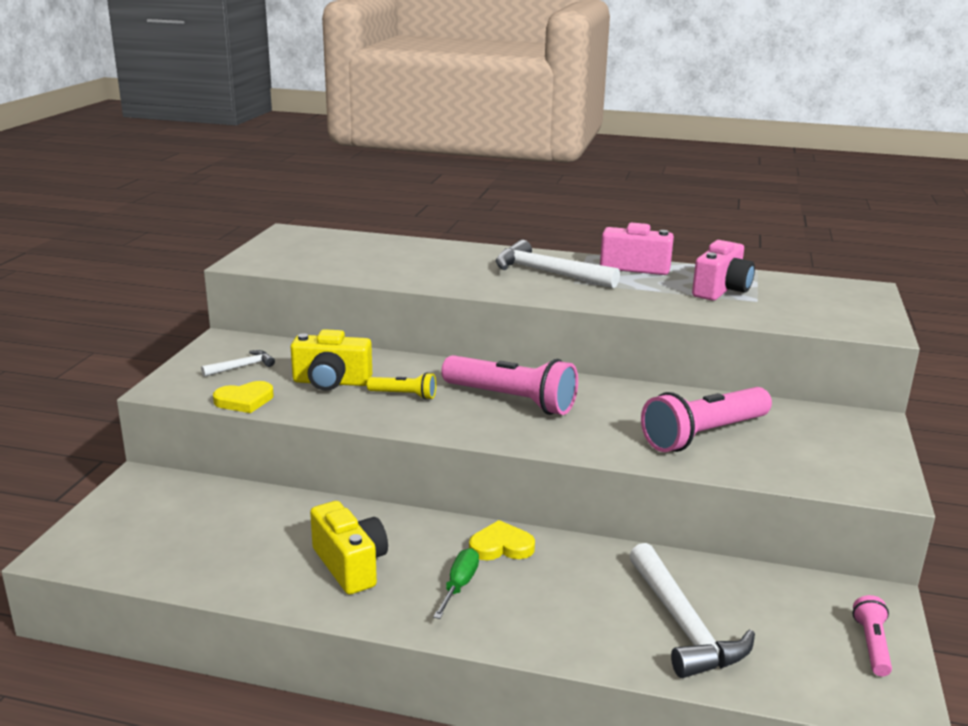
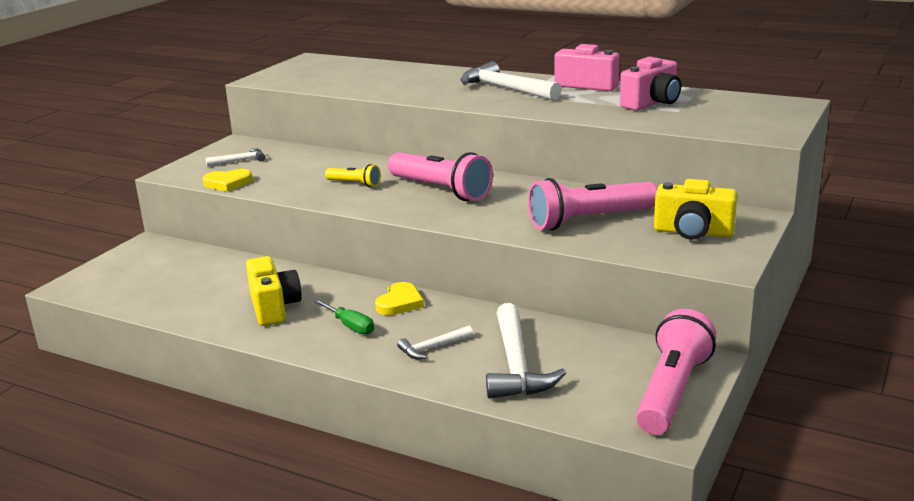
camera: 15 degrees right, 0 degrees up
yellow camera [290,329,372,391] -> yellow camera moved to [654,179,737,240]
green screwdriver [433,548,479,619] -> green screwdriver turned 105 degrees clockwise [314,299,374,335]
yellow heart [469,520,535,560] -> yellow heart turned 105 degrees clockwise [375,282,424,315]
pink flashlight [853,595,892,676] -> pink flashlight [636,309,716,435], size x2.01
none -> white hammer [397,326,473,359]

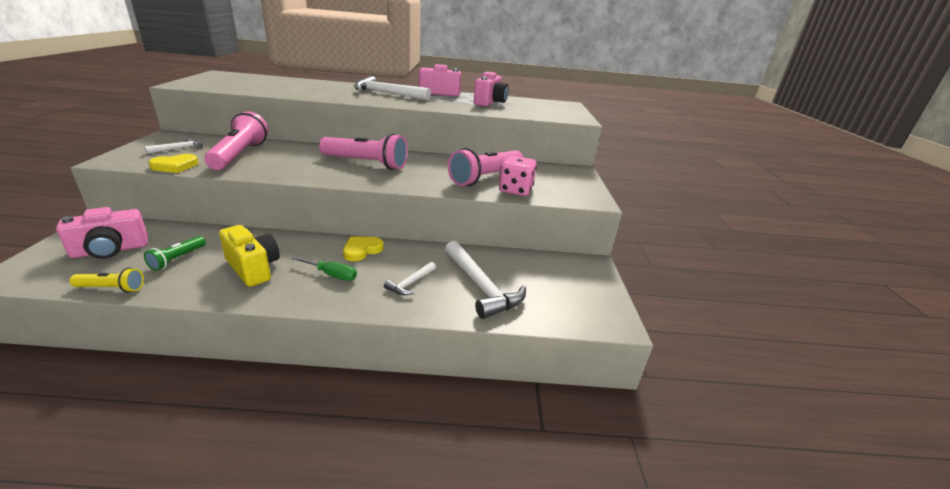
camera: 30 degrees left, 5 degrees up
yellow flashlight [325,164,381,187] -> yellow flashlight moved to [70,268,144,292]
yellow heart [375,282,424,315] -> yellow heart turned 135 degrees counterclockwise [343,237,384,261]
pink flashlight [636,309,716,435] -> pink flashlight moved to [204,111,268,170]
yellow camera [654,179,737,240] -> none
none -> pink camera [56,207,148,259]
none -> green flashlight [144,236,206,271]
none -> pink dice [499,156,537,196]

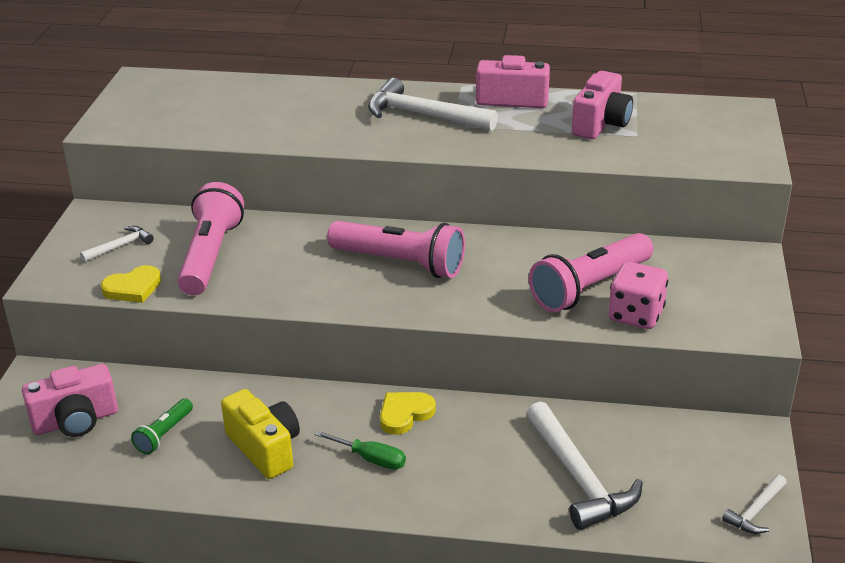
camera: 10 degrees right, 5 degrees up
yellow flashlight [70,268,144,292] -> none
white hammer [384,262,436,295] -> white hammer moved to [722,475,787,534]

